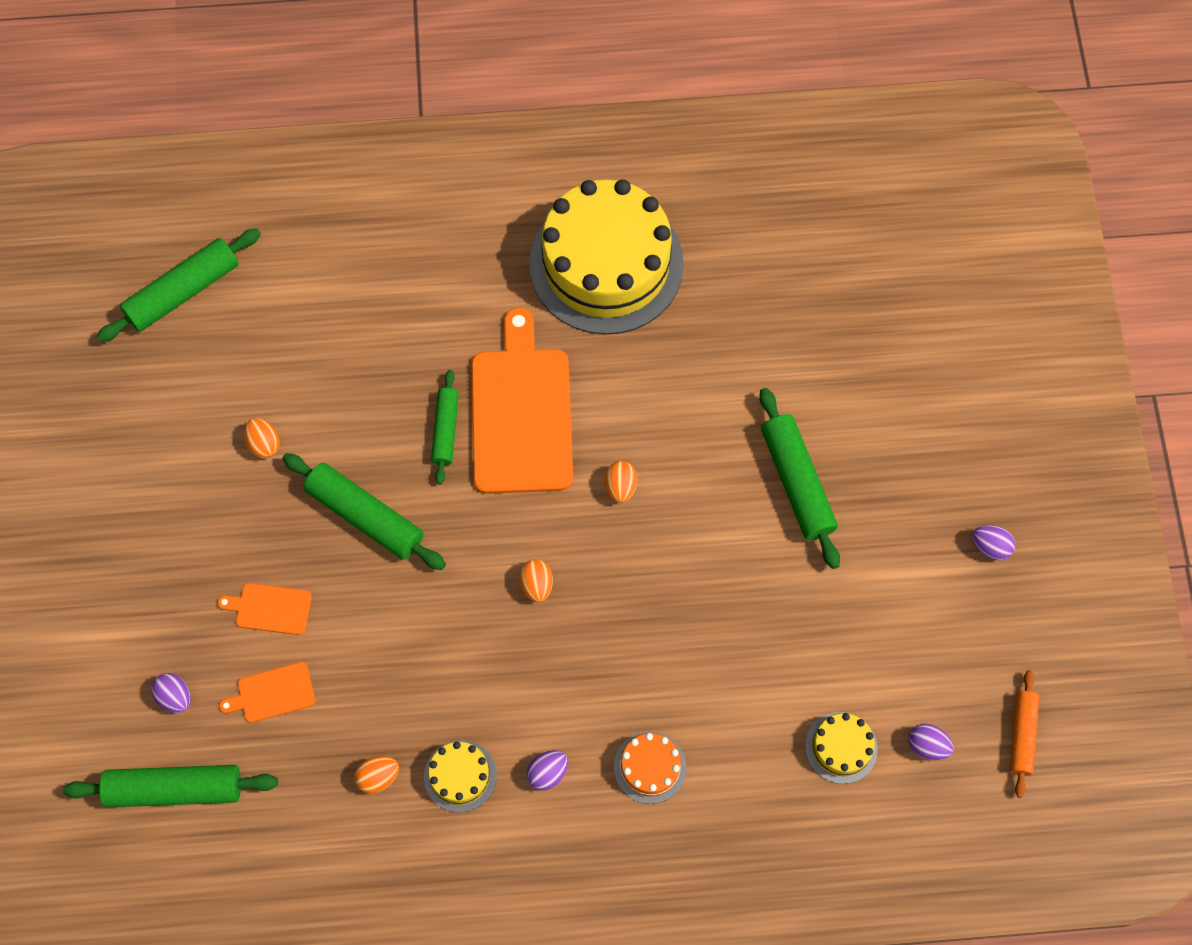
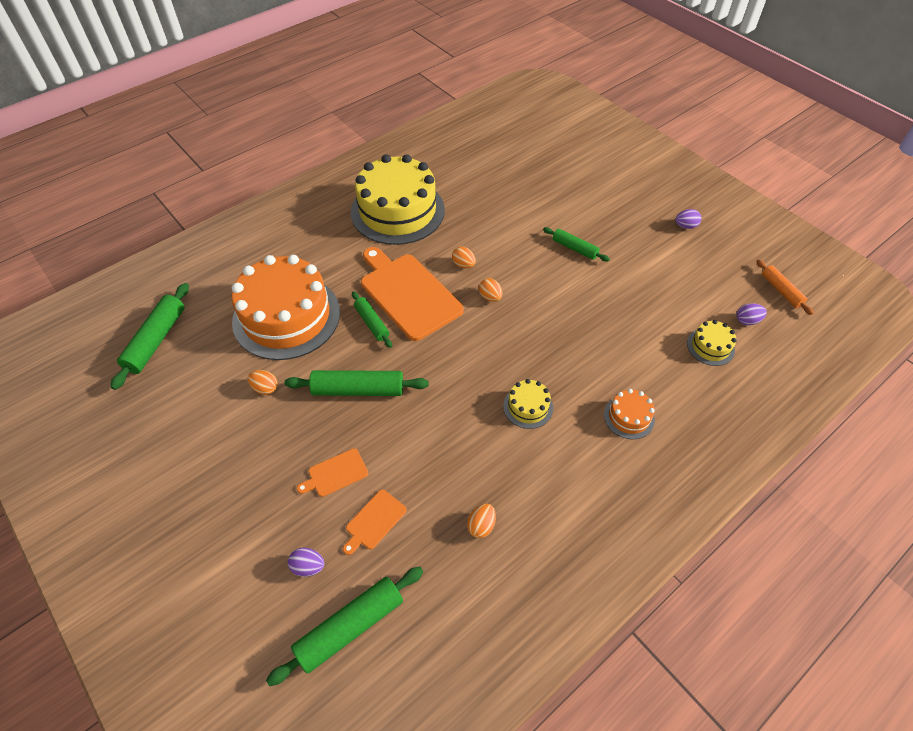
camera: 35 degrees left, 15 degrees down
yellow cake [424,740,496,813] -> yellow cake moved to [503,379,553,429]
orange egg [519,559,553,602] -> orange egg moved to [452,247,476,269]
purple egg [526,750,568,791] -> none
green rolling pin [759,388,840,569] -> green rolling pin [543,227,610,261], size x0.62
none -> orange cake [232,255,340,360]

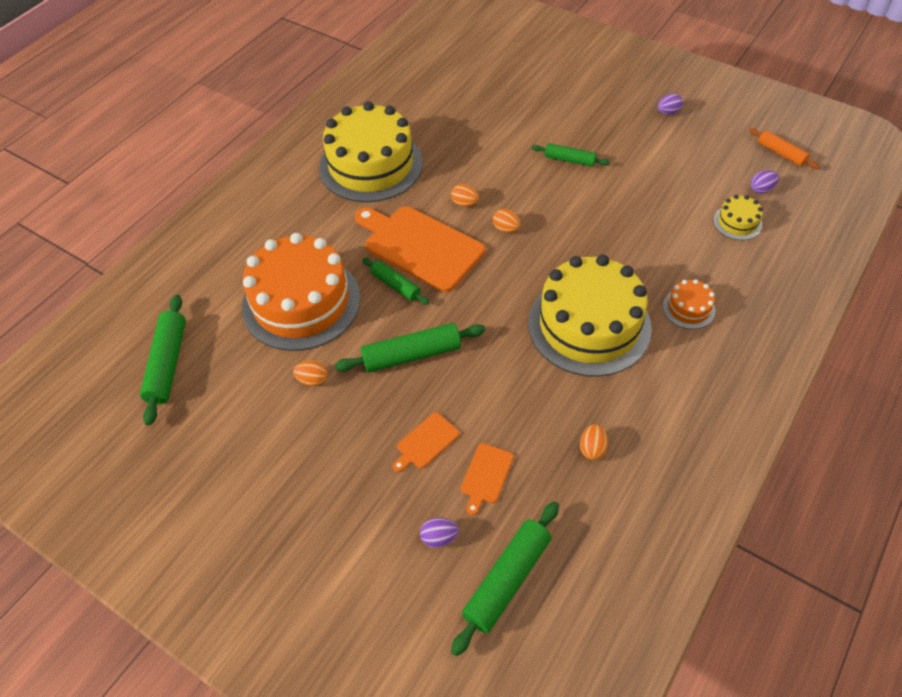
camera: 15 degrees left, 0 degrees up
yellow cake [503,379,553,429] -> yellow cake [528,255,652,377], size x2.36

